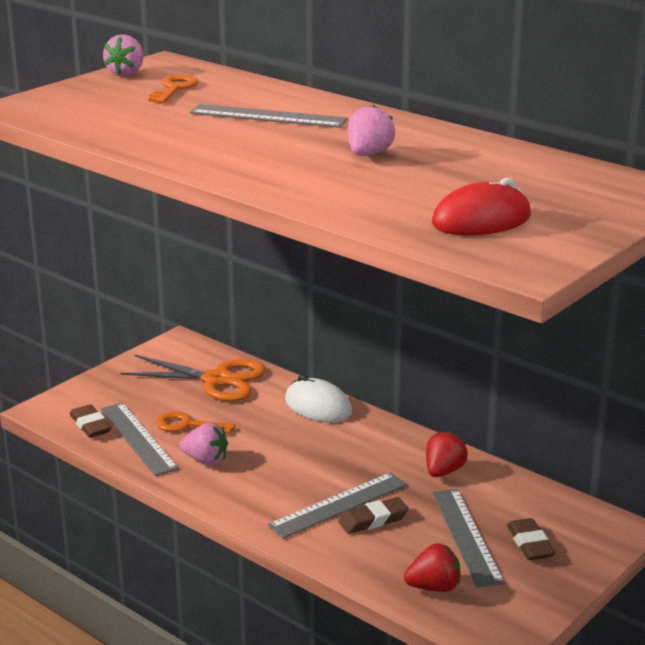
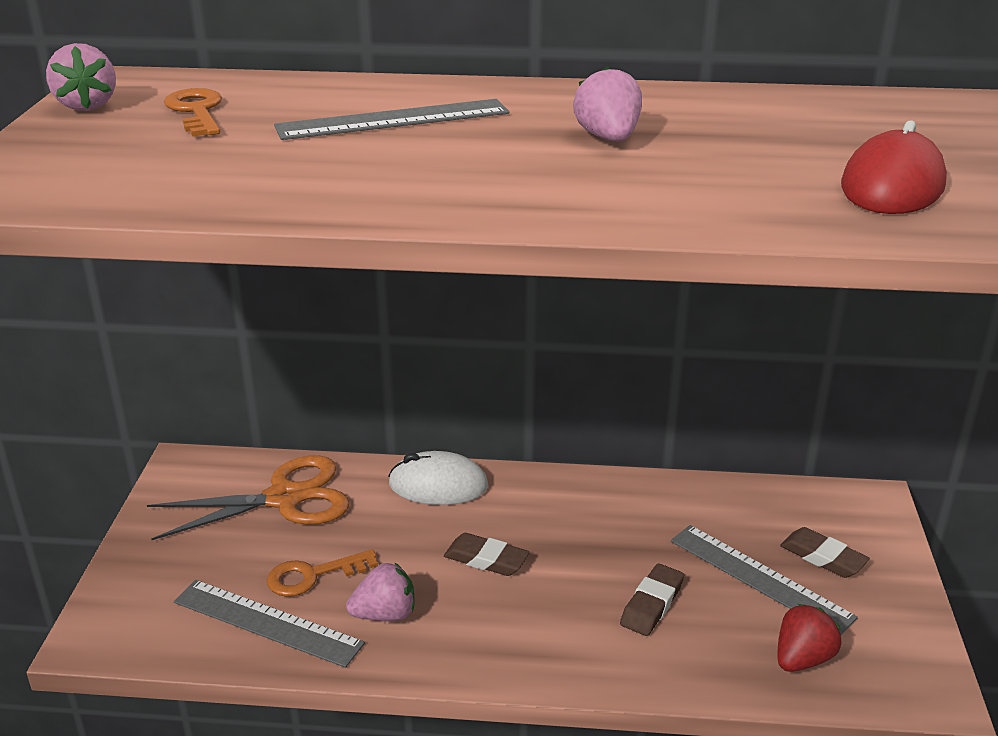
camera: 35 degrees left, 5 degrees up
brown eraser [70,404,111,438] -> brown eraser moved to [444,533,530,576]
grey ruler [267,472,407,539] -> none
red strawberry [426,431,468,477] -> none

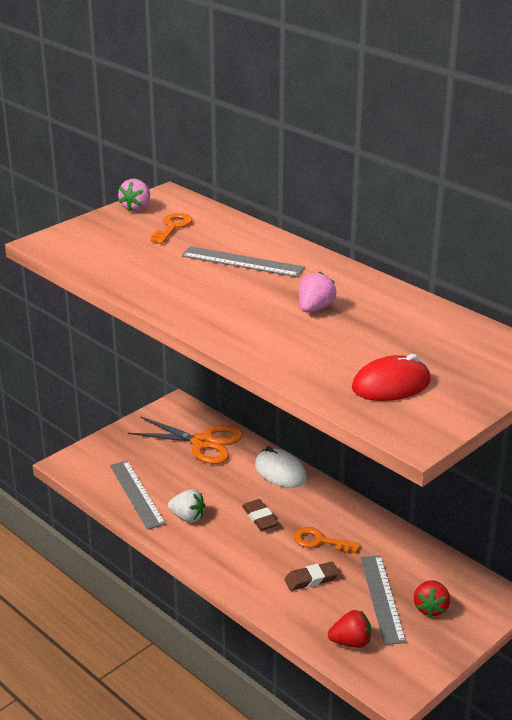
camera: 40 degrees right, 0 degrees up
orange key [267,549,378,597] -> orange key moved to [294,527,361,553]
pink strawberry [346,562,414,621] -> white strawberry [168,489,205,523]
brown eraser [780,527,870,578] -> red strawberry [414,580,450,617]

